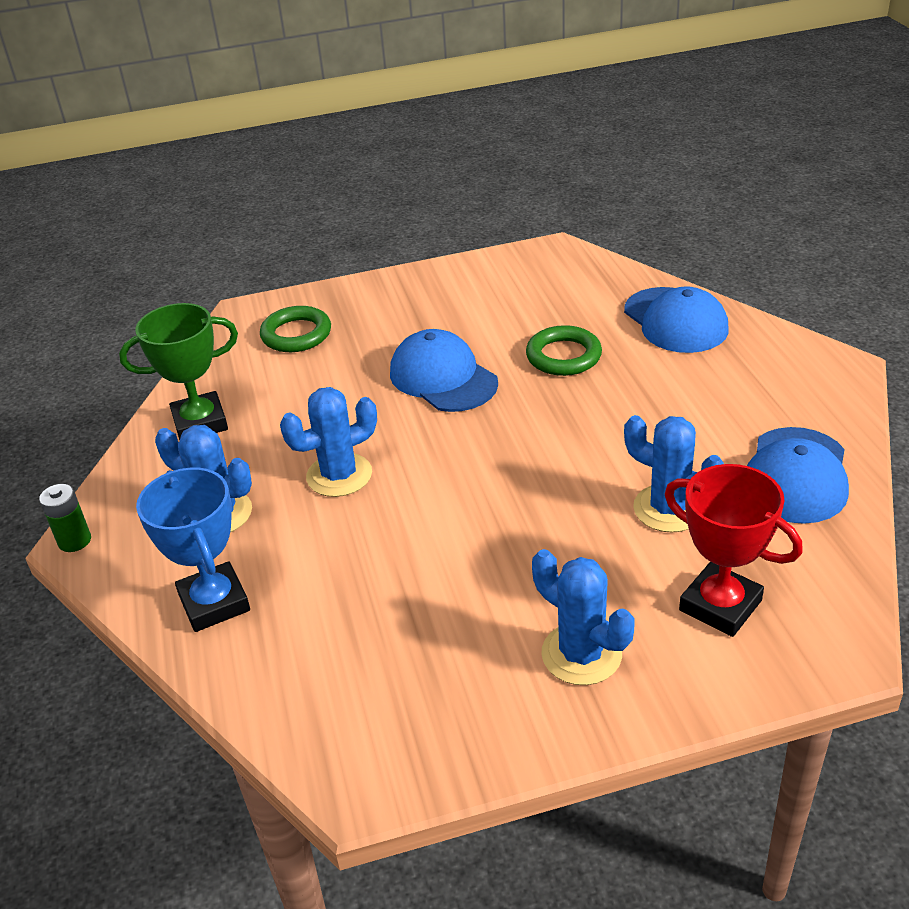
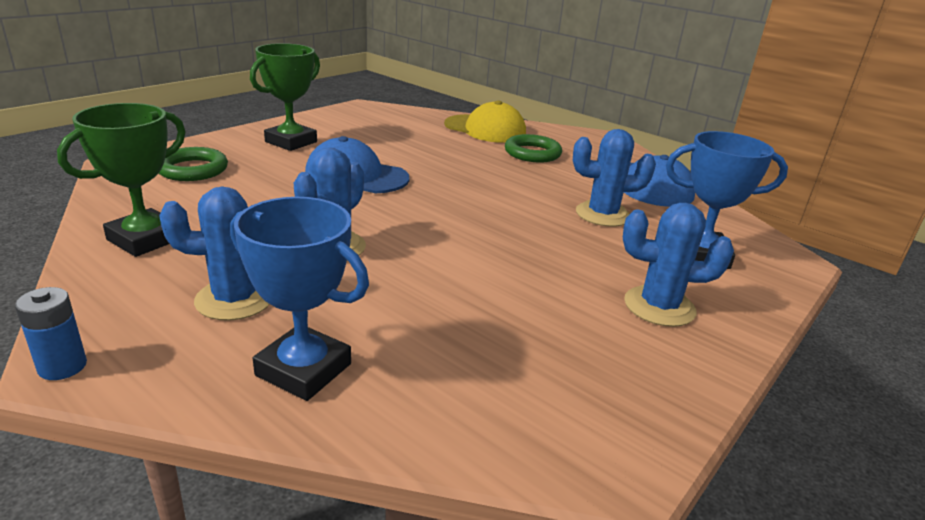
camera: 40 degrees left, 10 degrees down
green battery [39,484,91,552] -> blue battery [15,287,87,380]
green ring [526,325,602,376] -> green ring moved to [505,134,562,163]
blue cap [624,286,729,353] -> yellow cap [444,100,526,143]
red trophy [665,464,803,637] -> blue trophy [666,131,788,269]
none -> green trophy [250,43,320,151]

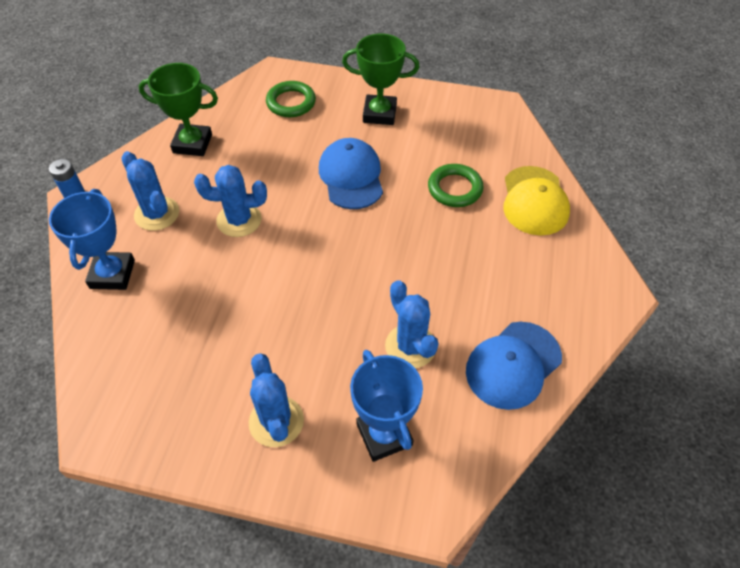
camera: 65 degrees right, 25 degrees up
green ring [505,134,562,163] -> green ring moved to [428,164,483,207]

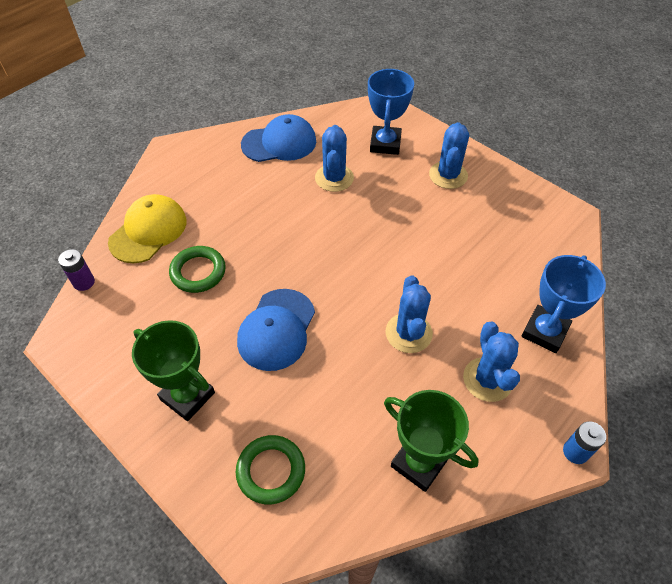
camera: 150 degrees left, 0 degrees up
blue cactus [194,165,267,237] -> blue cactus turned 60 degrees clockwise [385,276,433,353]
none -> purple battery [58,249,95,291]

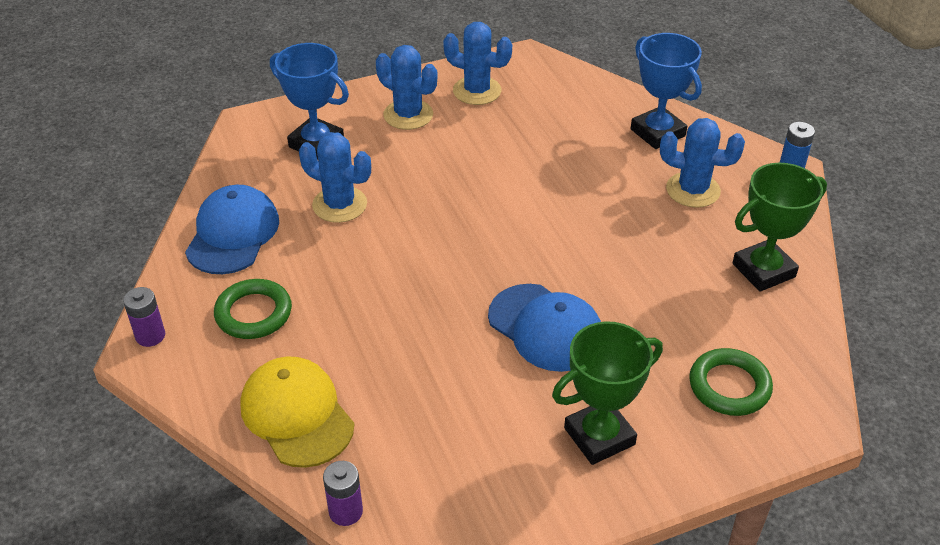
camera: 65 degrees left, 10 degrees down
green ring [169,246,226,293] -> green ring moved to [214,279,292,339]
blue cactus [385,276,433,353] -> blue cactus moved to [443,22,512,105]
none -> purple battery [123,287,165,347]

